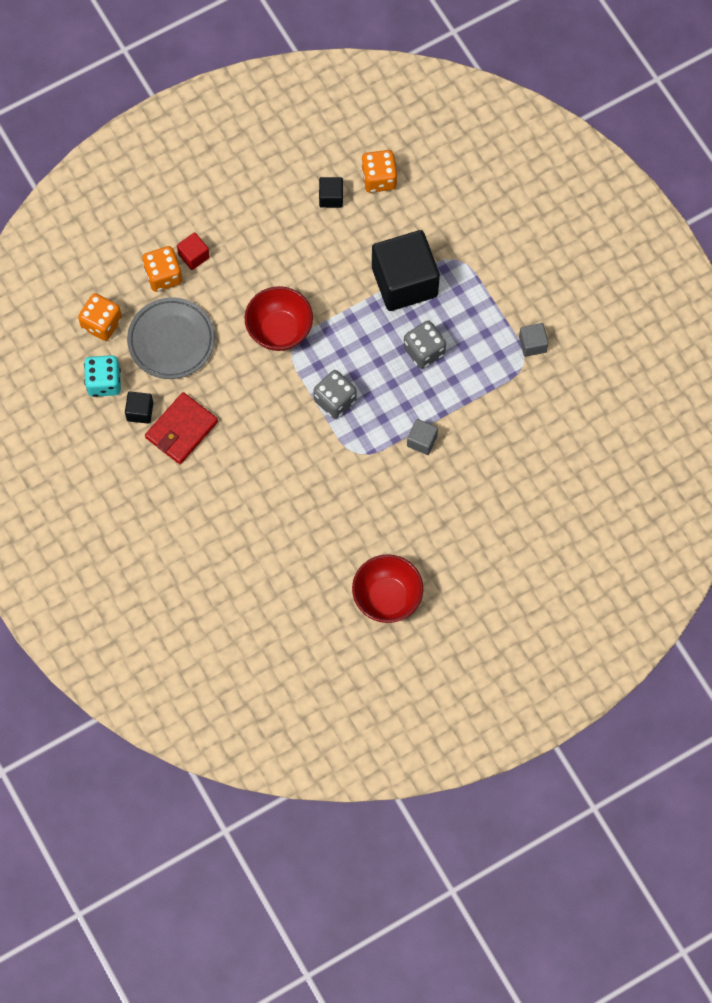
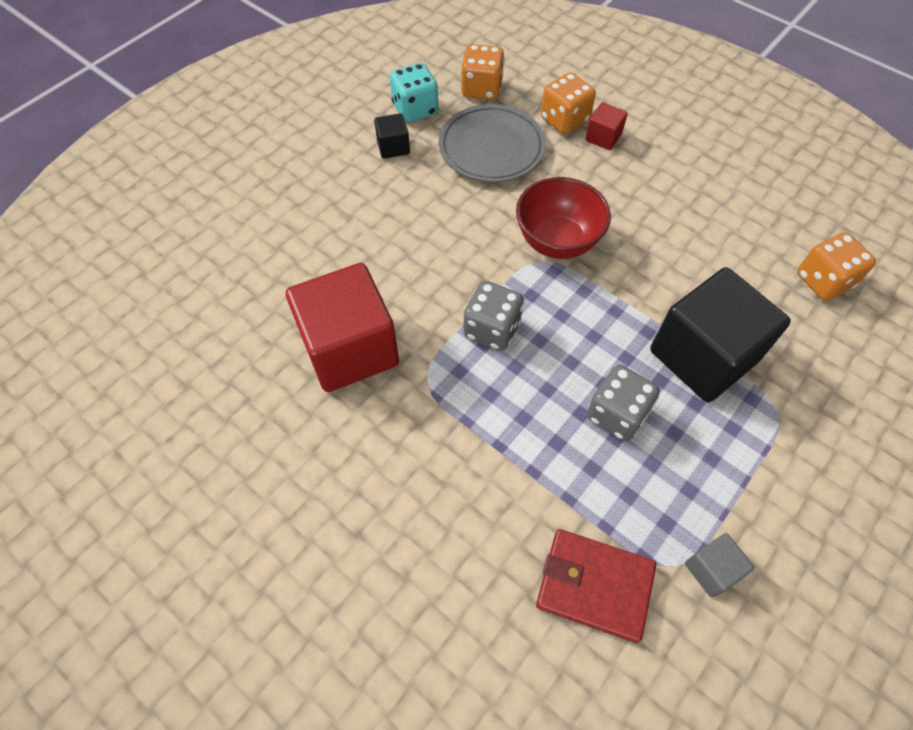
camera: 70 degrees right, 10 degrees down
red wallet [145,392,218,464] -> red wallet moved to [536,529,657,643]
black cube [319,177,343,208] -> none
red bowl [352,554,423,623] -> none
grey cube [407,419,438,455] -> none
none -> red cube [286,263,399,392]

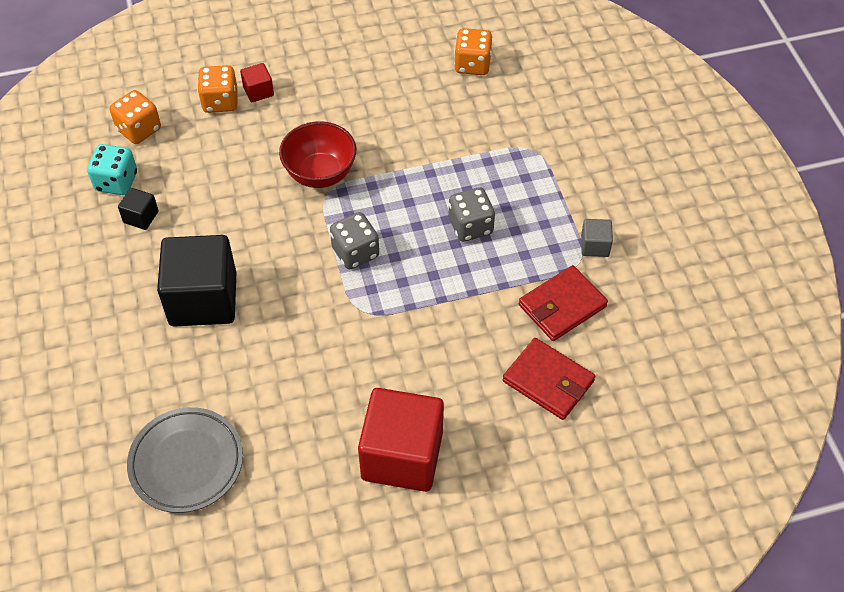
camera: 55 degrees left, 5 degrees down
red cube [286,263,399,392] -> red cube moved to [358,388,444,492]
grey plate [439,104,546,182] -> grey plate moved to [127,407,243,513]
black cube [650,267,791,402] -> black cube moved to [157,235,236,327]
none -> red wallet [503,338,596,420]

